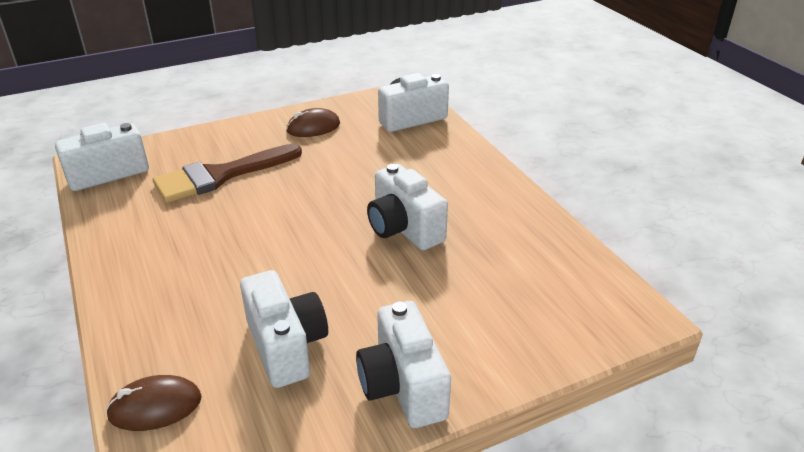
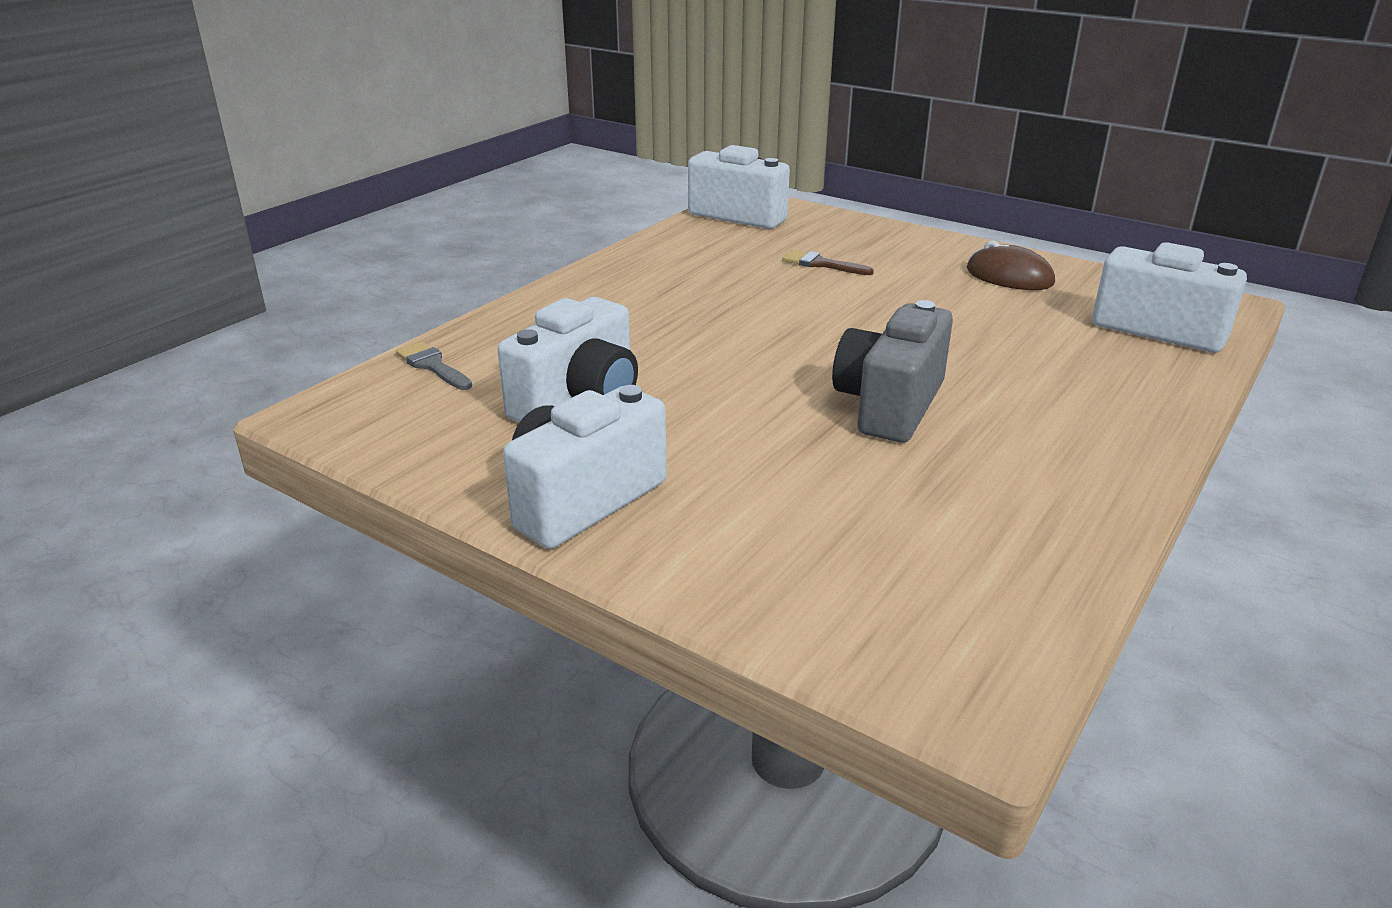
camera: 60 degrees right, 5 degrees down
brown mouse [106,375,202,431] -> grey brush [396,342,472,390]
brown brush [153,144,302,203] -> brown brush [782,250,874,275], size x0.43
white camera [367,164,448,250] -> grey camera [832,300,953,443]

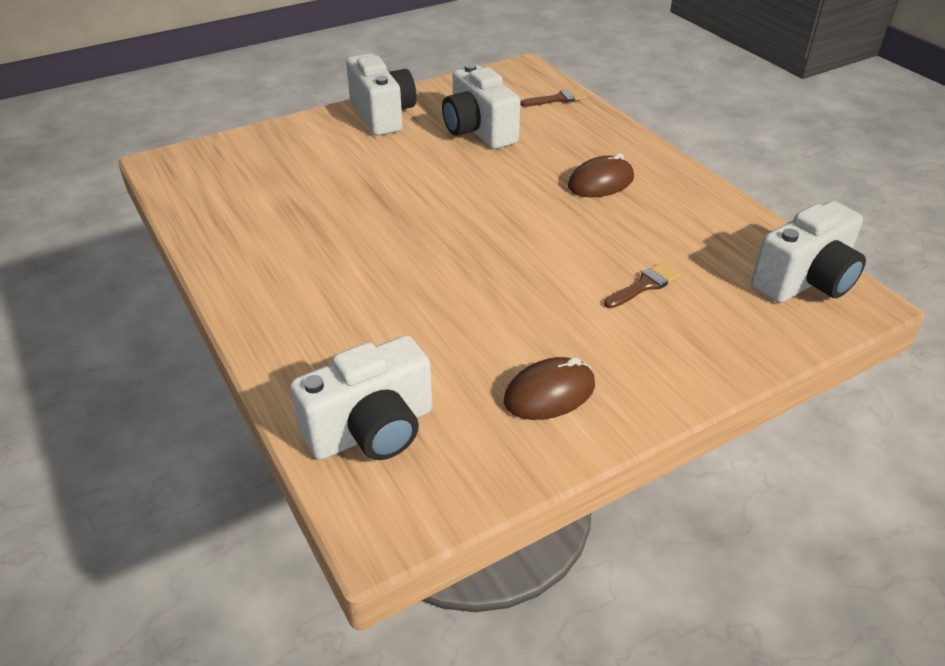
camera: 115 degrees right, 10 degrees up
grey brush [396,342,472,390] -> brown brush [520,88,587,107]
grey camera [832,300,953,443] -> none
none -> brown mouse [568,153,634,197]

